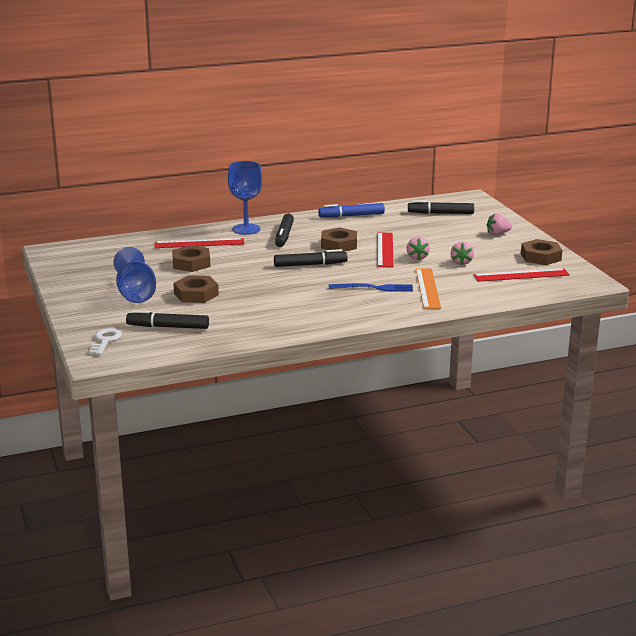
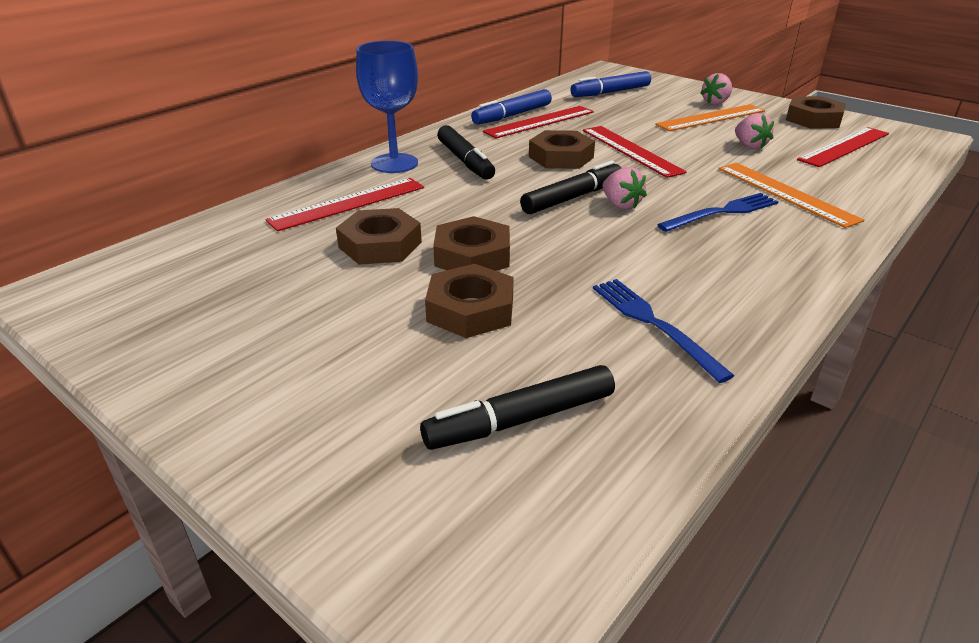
camera: 30 degrees left, 10 degrees up
white key [89,328,122,355] -> none
blue goblet [113,247,156,303] -> none
pink strawberry [407,237,430,260] -> pink strawberry moved to [602,167,647,209]
black marker [408,200,474,214] -> blue marker [570,71,651,97]
none -> brown nut [433,216,510,271]
none -> red ruler [483,106,594,138]
none -> blue fork [593,279,734,383]
none -> orange ruler [655,104,765,131]

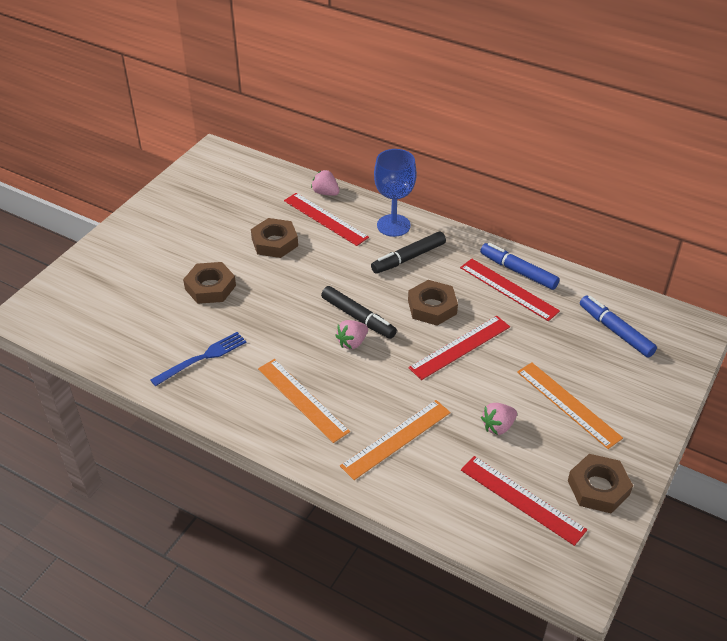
camera: 80 degrees right, 10 degrees up
black marker [420,365,615,450] -> none
brown nut [433,216,510,271] -> none
blue fork [657,193,779,232] -> none
pink strawberry [700,73,732,105] -> pink strawberry moved to [311,170,339,196]
none -> orange ruler [258,359,350,443]

